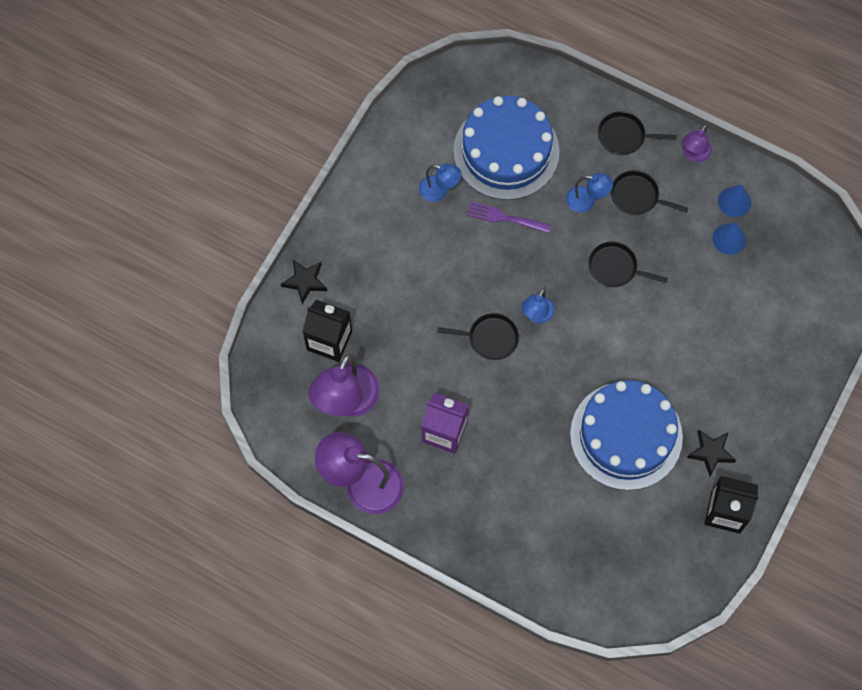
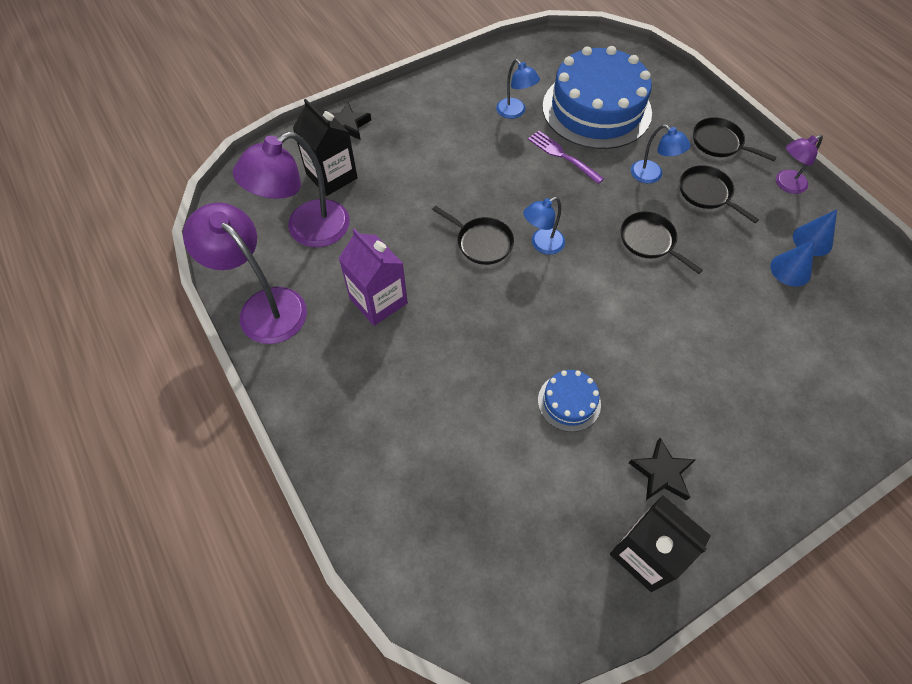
camera: 30 degrees right, 10 degrees down
blue cake [570,380,683,490] -> blue cake [538,370,601,432], size x0.44

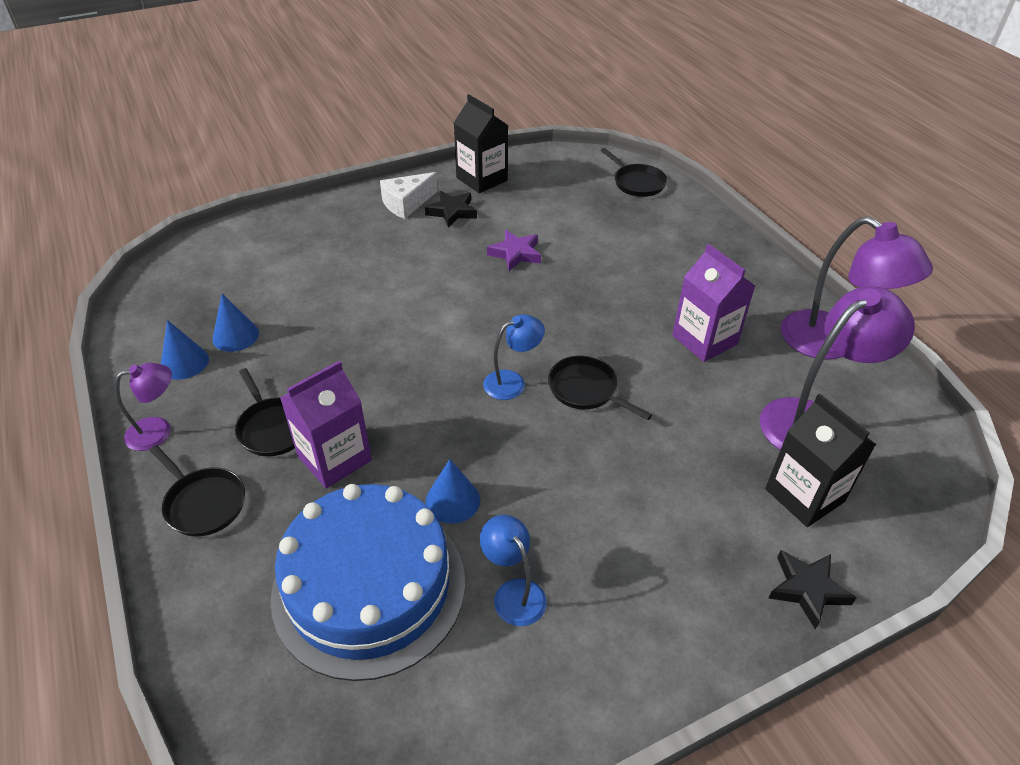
camera: 175 degrees left, 15 degrees down
purple fork [528,130,604,184] -> blue cone [426,459,480,524]
blue cake [538,370,601,432] -> purple star [487,230,541,271]
black pan [621,212,703,274] -> black pan moved to [600,148,667,197]
blue lamp [631,124,691,184] -> purple carton [280,361,372,489]
none -> white cheese [380,172,438,219]

